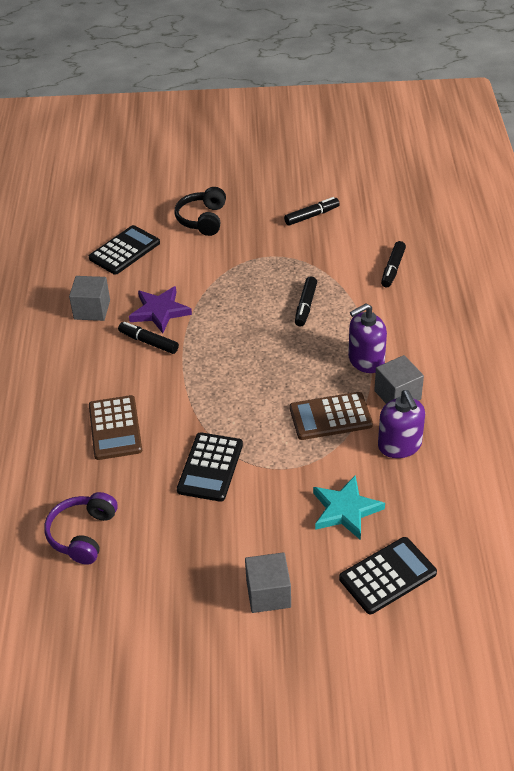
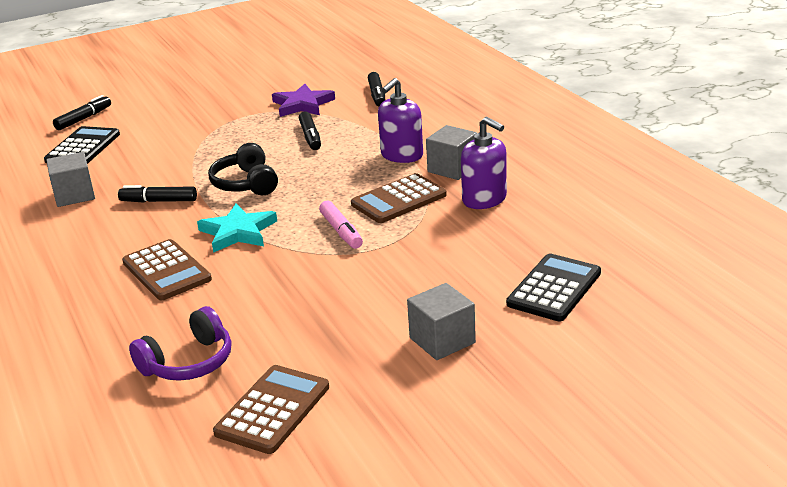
camera: 25 degrees left, 15 degrees down
purple headphones [44,492,118,565] -> purple headphones turned 120 degrees counterclockwise [129,306,231,381]
purple star [129,286,192,333] -> purple star moved to [272,84,335,117]
black headphones [174,187,226,236] -> black headphones moved to [208,143,278,195]
black calculator [177,432,243,502] -> none
black marker [284,197,340,226] -> black marker moved to [53,95,111,130]
turquoise star [313,475,385,540] -> turquoise star moved to [197,203,277,253]
none -> brown calculator [213,365,329,454]
none -> pink marker [319,201,363,249]

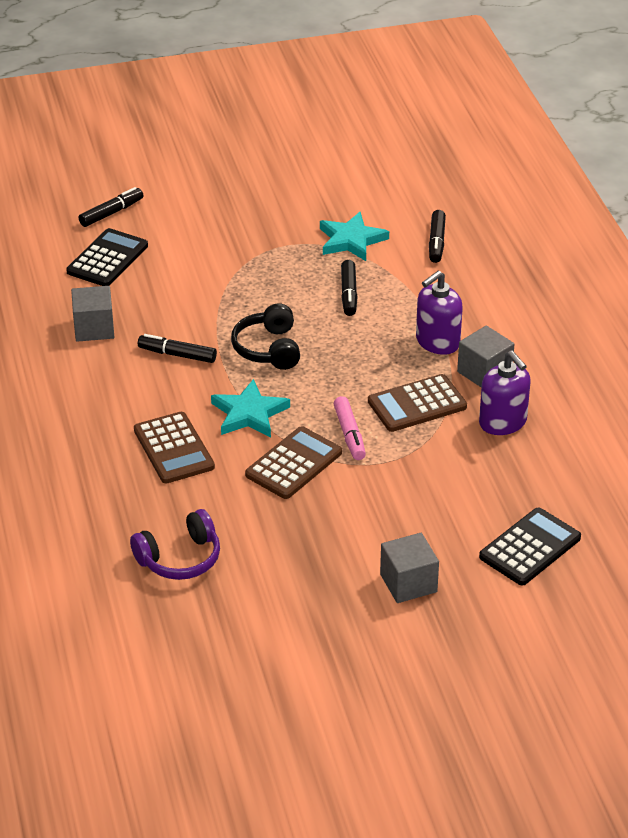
camera: 10 degrees right, 10 degrees up
brown calculator [213,365,329,454] -> brown calculator moved to [245,426,342,499]
purple star [272,84,335,117] -> turquoise star [320,212,389,261]

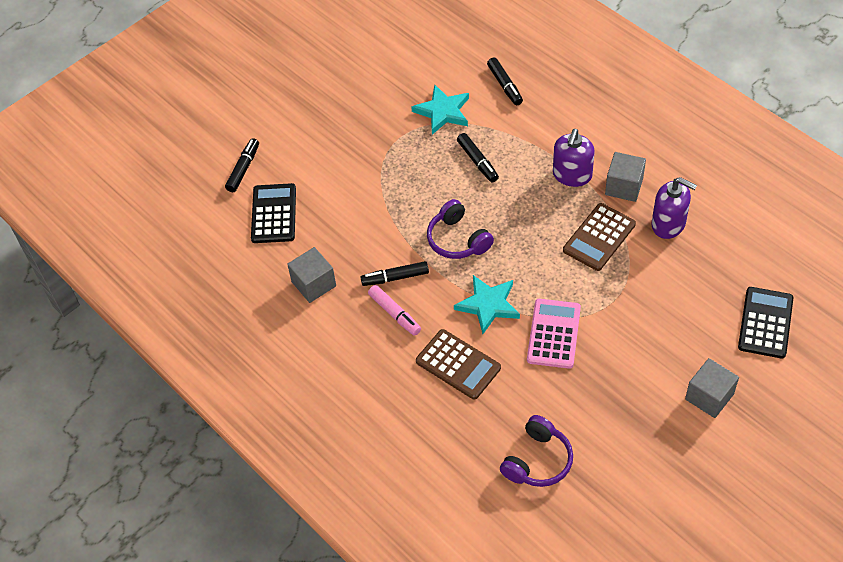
camera: 25 degrees left, 15 degrees up
black headphones [231,303,300,370] -> purple headphones [427,199,494,259]
brown calculator [245,426,342,499] -> pink calculator [527,299,581,369]
pink marker [333,396,366,460] -> pink marker moved to [368,285,421,336]

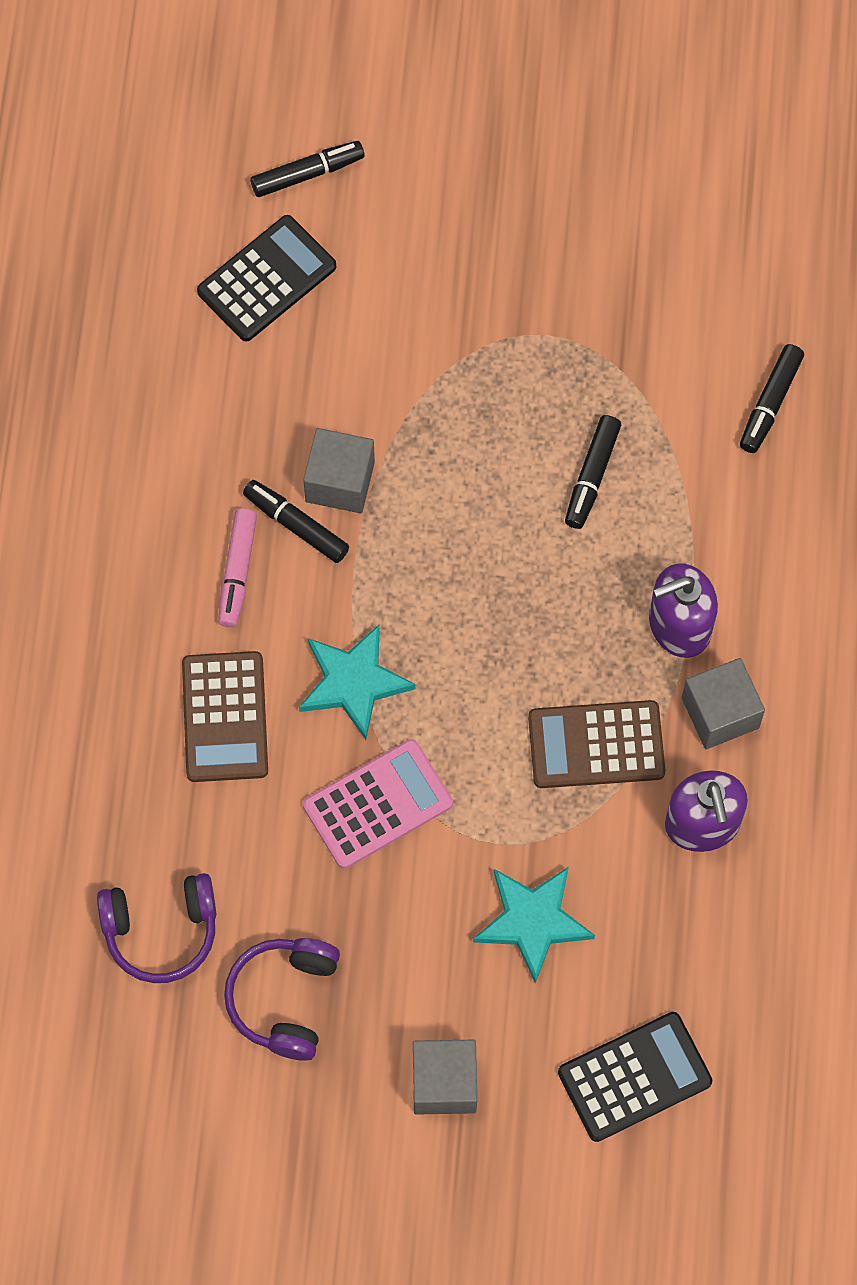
camera: 45 degrees right, 15 degrees up
grey cube [287,247,336,303] -> grey cube moved to [303,428,375,513]
turquoise star [411,84,469,135] -> turquoise star moved to [473,867,595,984]
purple headphones [427,199,494,259] -> purple headphones moved to [224,938,340,1061]

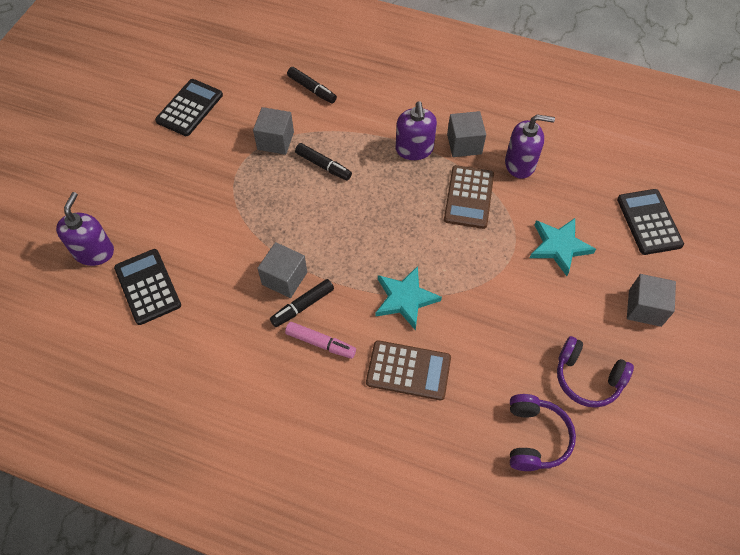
camera: 75 degrees left, 10 degrees down
black marker [250,141,365,197] -> purple soap dispenser [56,192,114,266]
pink calculator [303,739,453,869] -> none
none -> black calculator [155,79,223,136]
none -> grey cube [253,107,294,155]

